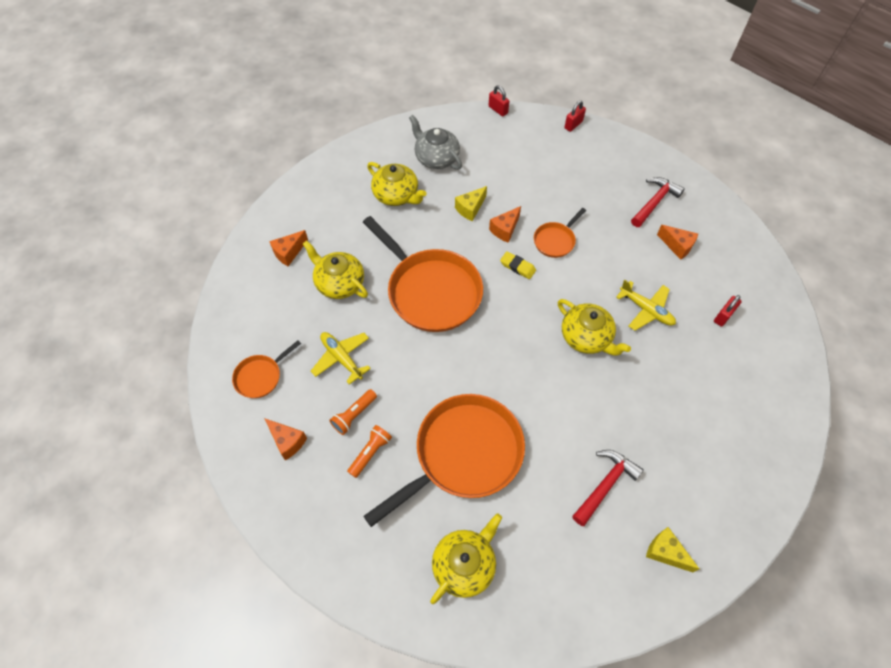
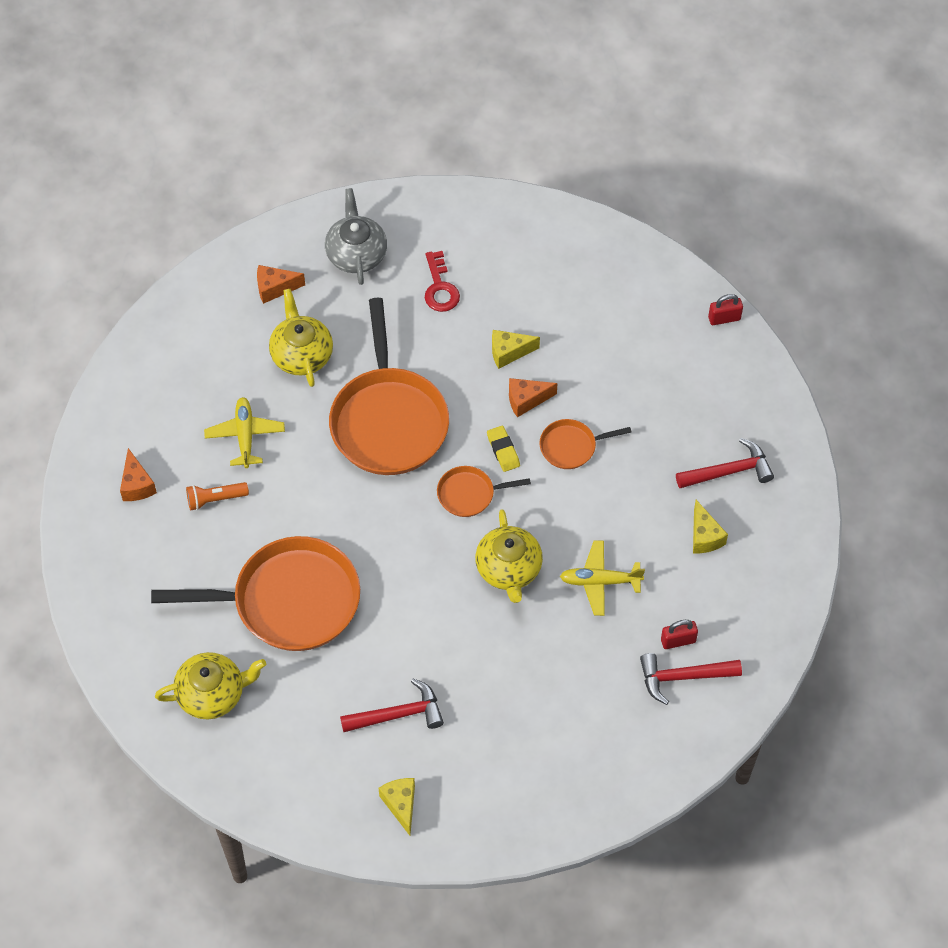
camera: 35 degrees right, 0 degrees up
orange pan [232,340,301,398] -> orange pan moved to [437,466,531,517]
orange flashlight [347,425,392,478] -> none
yellow teapot [367,162,427,206] -> red key [425,251,460,312]
grey teapot [409,115,462,170] -> grey teapot moved to [325,188,387,285]
red padlock [489,86,509,117] -> none
yellow plane [616,280,676,331] -> yellow plane turned 105 degrees clockwise [560,540,645,616]
orange cheese [657,225,698,260] -> yellow cheese [693,500,728,553]
none -> red hammer [640,653,742,705]

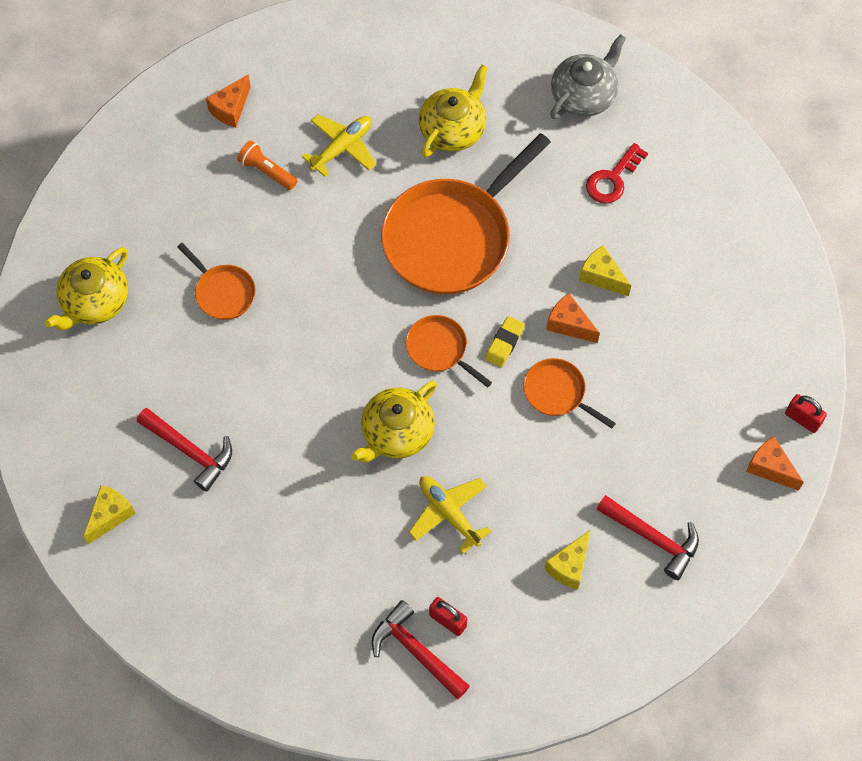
camera: 50 degrees right, 5 degrees up
orange pan [151,536,360,651] -> orange pan [177,243,256,320], size x0.47
yellow teapot [155,652,266,719] -> yellow teapot turned 90 degrees clockwise [45,247,128,330]
orange cheese [257,265,305,304] -> orange cheese moved to [746,437,804,491]

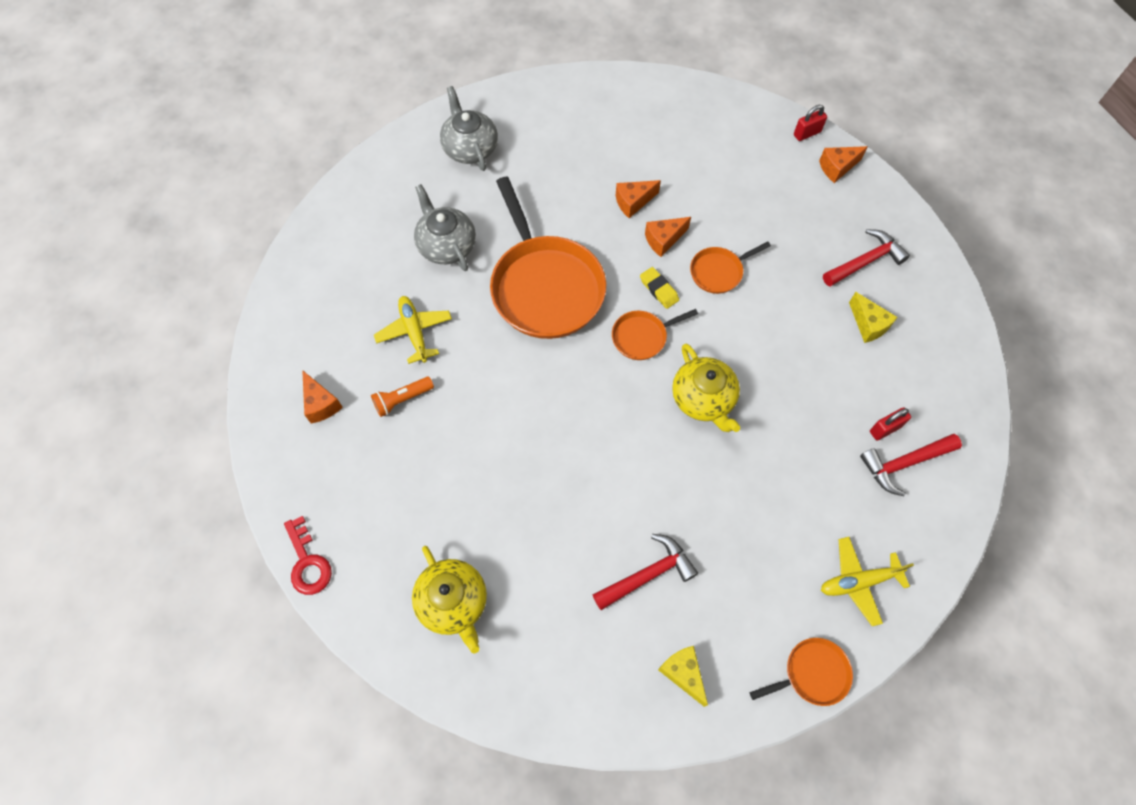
camera: 65 degrees left, 0 degrees up
orange pan [177,243,256,320] -> orange pan moved to [750,638,853,706]
yellow plane [409,476,491,553] -> yellow plane moved to [821,537,914,626]
yellow teapot [419,65,488,157] -> grey teapot [414,184,476,271]
yellow cheese [579,245,631,296] -> orange cheese [616,180,661,218]
red key [586,143,648,203] -> red key moved to [284,516,332,595]

